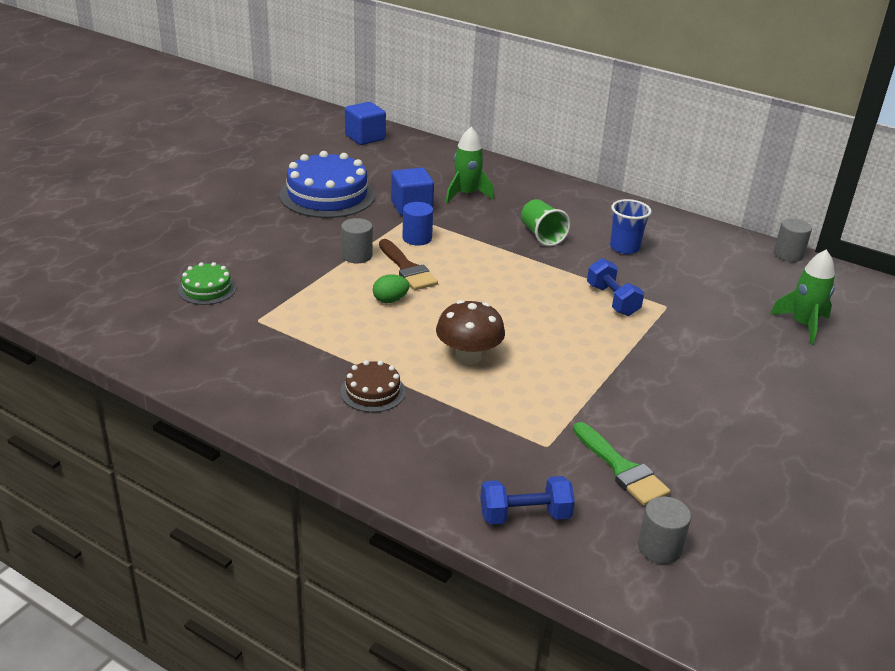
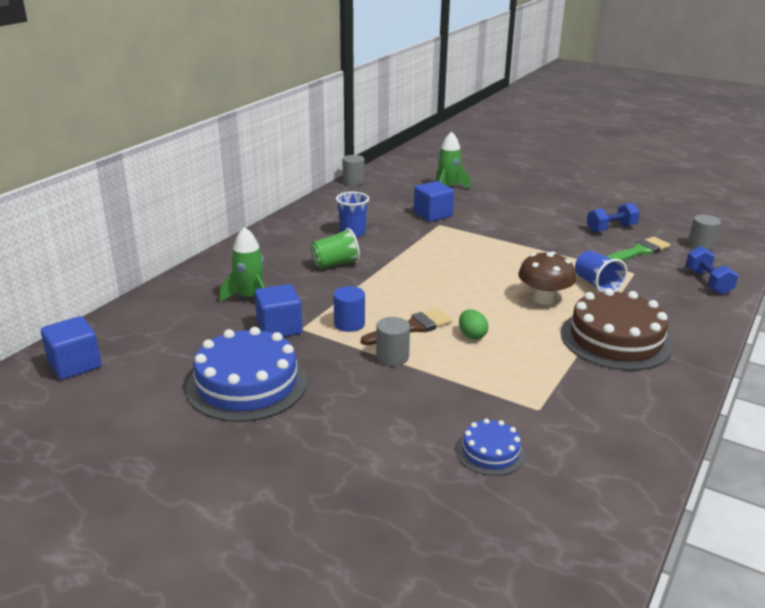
camera: 90 degrees left, 5 degrees down
green cake [178,262,236,305] -> blue cake [457,418,525,476]
brown cake [340,360,405,412] -> brown cake [561,288,673,371], size x1.97
blue dumbbell [587,258,644,316] -> blue dumbbell moved to [587,203,640,232]
none -> blue cube [414,181,454,222]
none -> blue cup [575,251,627,292]

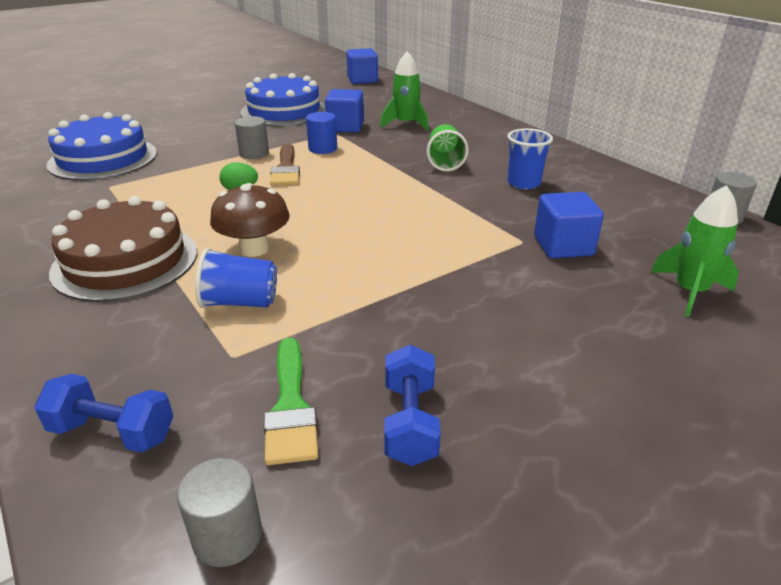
camera: 115 degrees right, 5 degrees up
blue cake [457,418,525,476] -> blue cake [46,112,157,181], size x1.97

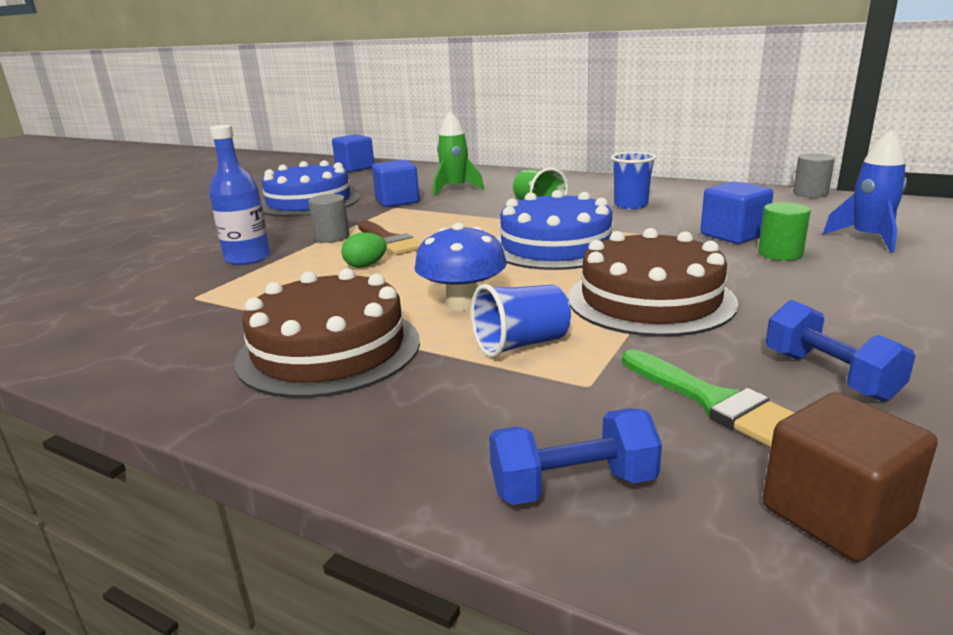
camera: 25 degrees left, 10 degrees down
blue cake [46,112,157,181] -> blue cake moved to [496,190,613,270]
grey cylinder [177,458,262,567] -> brown cube [763,392,938,562]
brown mushroom [210,183,290,257] -> blue mushroom [414,223,507,311]
blue cylinder [306,112,337,154] -> none
green rocket [651,185,739,317] -> blue rocket [823,130,907,253]
none -> blue bottle [209,125,270,265]
none -> brown cake [568,228,738,337]
none -> green cylinder [758,202,811,261]

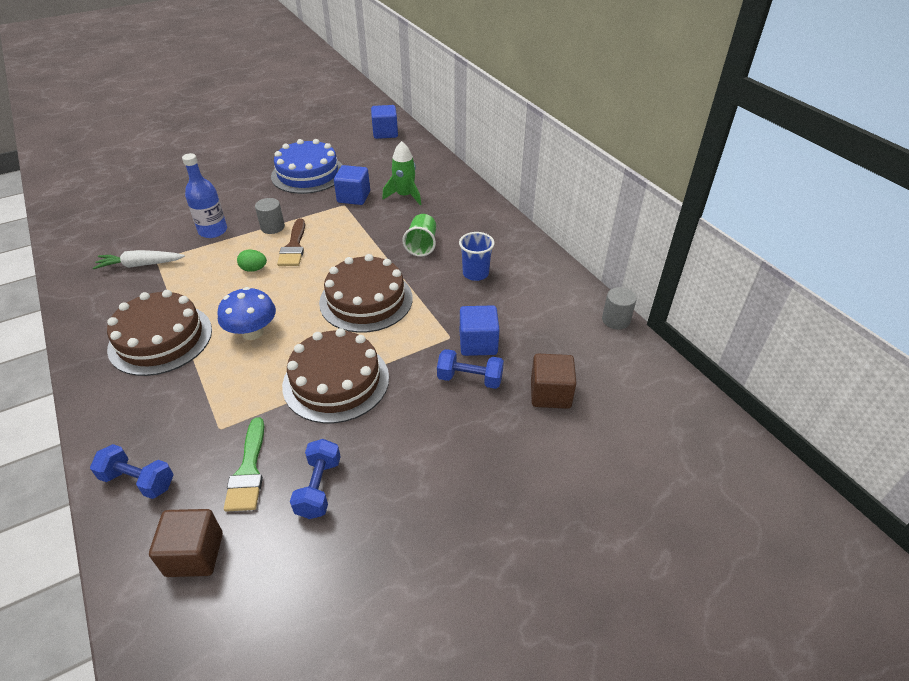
camera: 30 degrees right, 20 degrees up
blue cup [471,284,571,358] -> none
blue cake [496,190,613,270] -> brown cake [319,254,413,333]
green cylinder [758,202,811,261] -> blue dumbbell [437,349,504,389]
blue rocket [823,130,907,253] -> brown cube [531,354,577,409]
none -> white carrot [93,250,185,269]

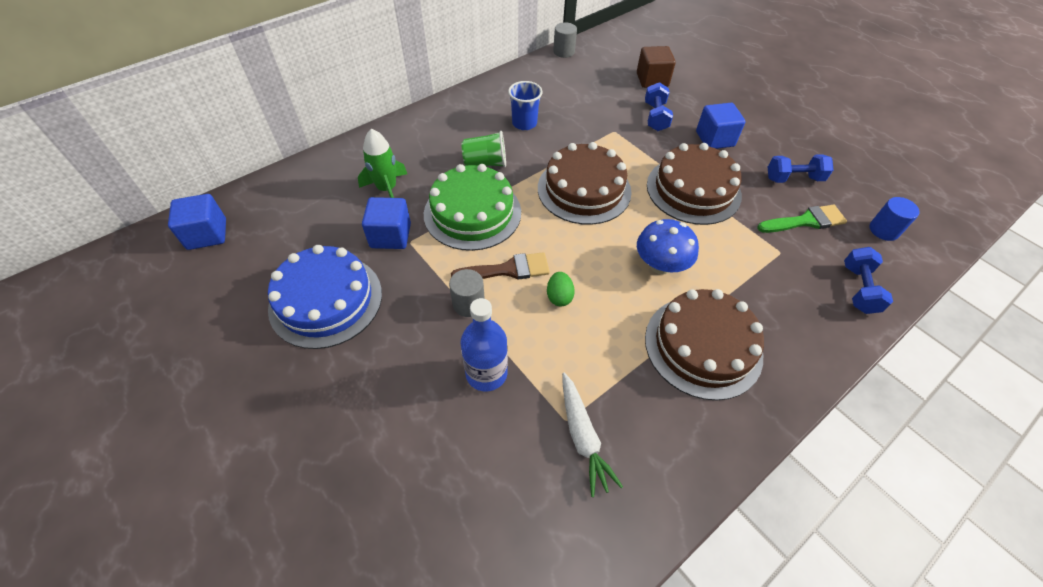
camera: 100 degrees left, 10 degrees up
brown cube [149,509,223,577] -> blue cylinder [869,197,920,241]
blue cube [460,305,500,356] -> blue cube moved to [696,103,746,149]
none -> green cake [424,164,521,251]

